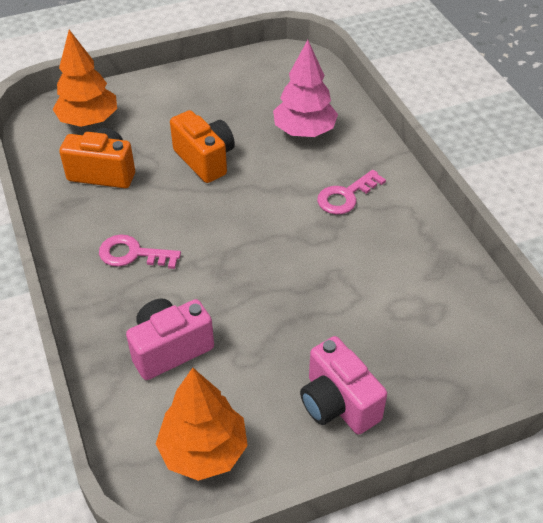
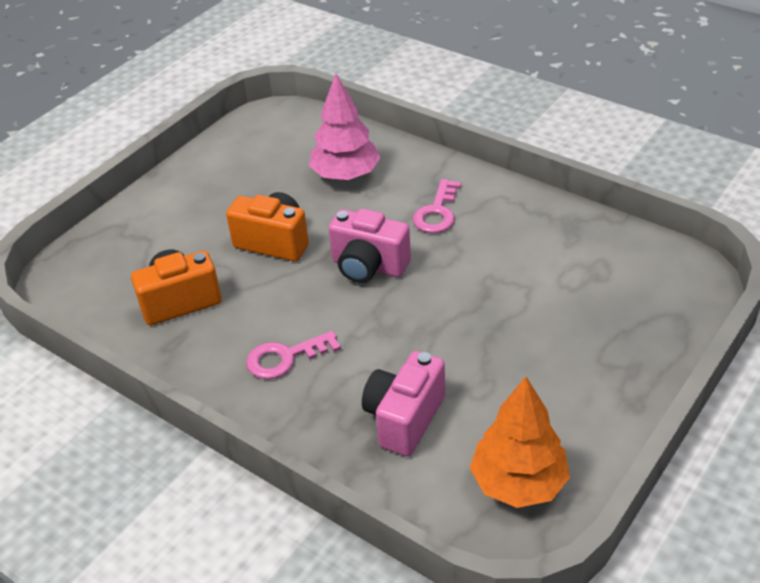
camera: 30 degrees left, 5 degrees down
orange tree [52,30,117,127] -> none
pink camera [300,336,387,435] -> pink camera moved to [329,209,411,283]

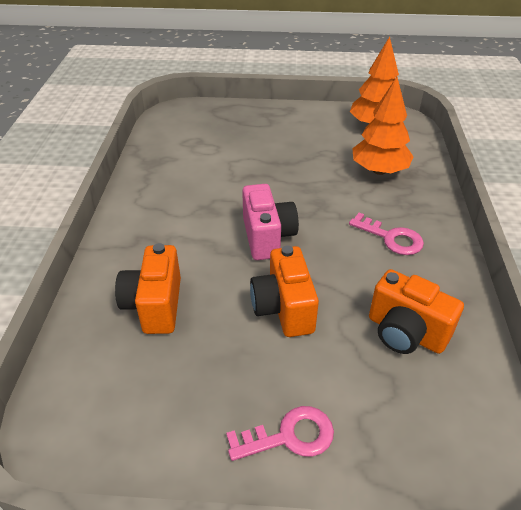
camera: 125 degrees left, 0 degrees up
pink tree [309,74,381,180] -> orange camera [115,243,181,334]
pink camera [362,351,445,456] -> orange tree [352,77,414,175]
pink key [412,179,461,233] -> pink key moved to [226,406,334,461]

